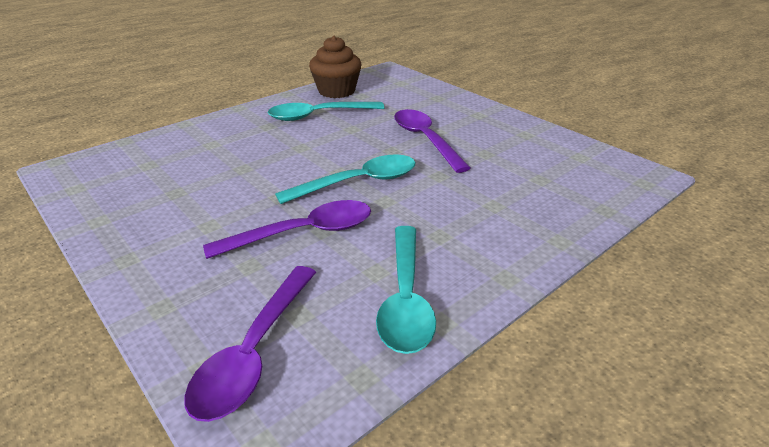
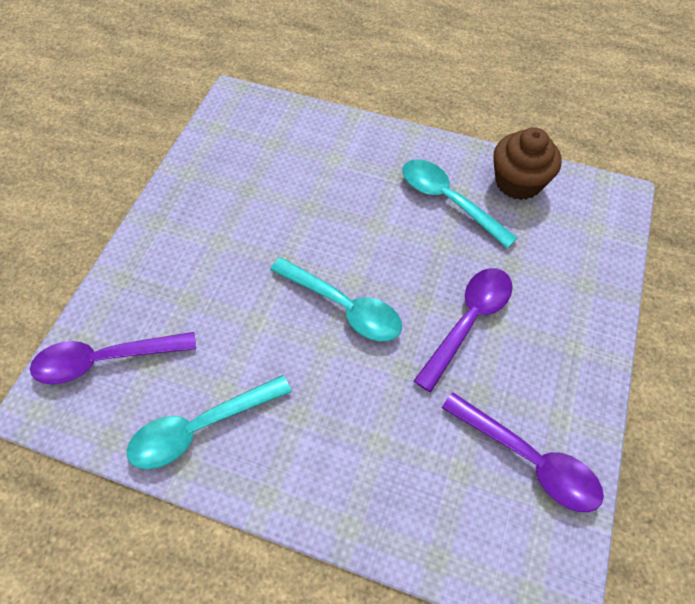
camera: 60 degrees right, 25 degrees up
purple spoon [203,200,371,259] -> purple spoon moved to [442,392,604,512]

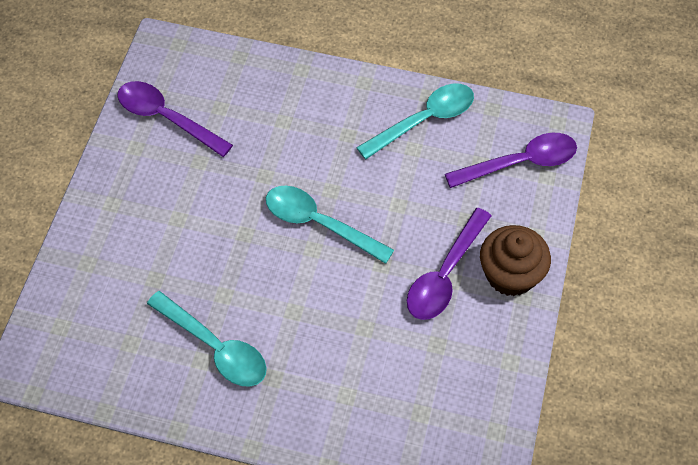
camera: 175 degrees right, 0 degrees up
purple spoon [414,268,513,392] -> purple spoon moved to [407,208,492,320]
brown cupcake [493,127,561,200] -> brown cupcake moved to [480,225,551,296]

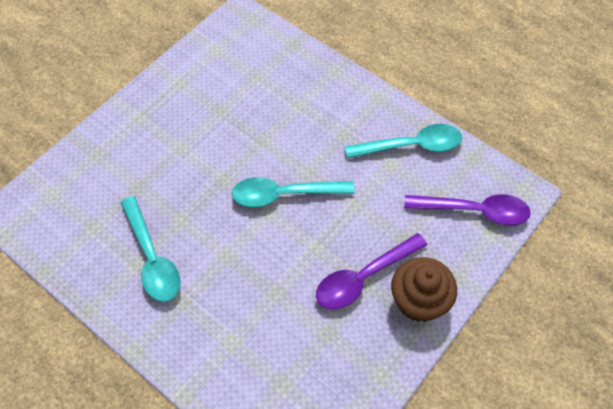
camera: 25 degrees right, 0 degrees up
purple spoon [117,81,233,157] -> none
turquoise spoon [266,186,394,264] -> turquoise spoon turned 60 degrees counterclockwise [232,177,355,207]

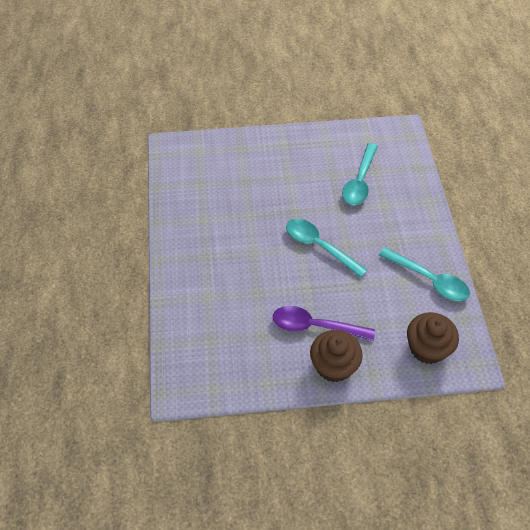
camera: 45 degrees right, 5 degrees down
turquoise spoon [120,196,180,302] -> turquoise spoon moved to [342,143,378,205]
purple spoon [404,194,531,225] -> brown cupcake [407,312,459,364]

